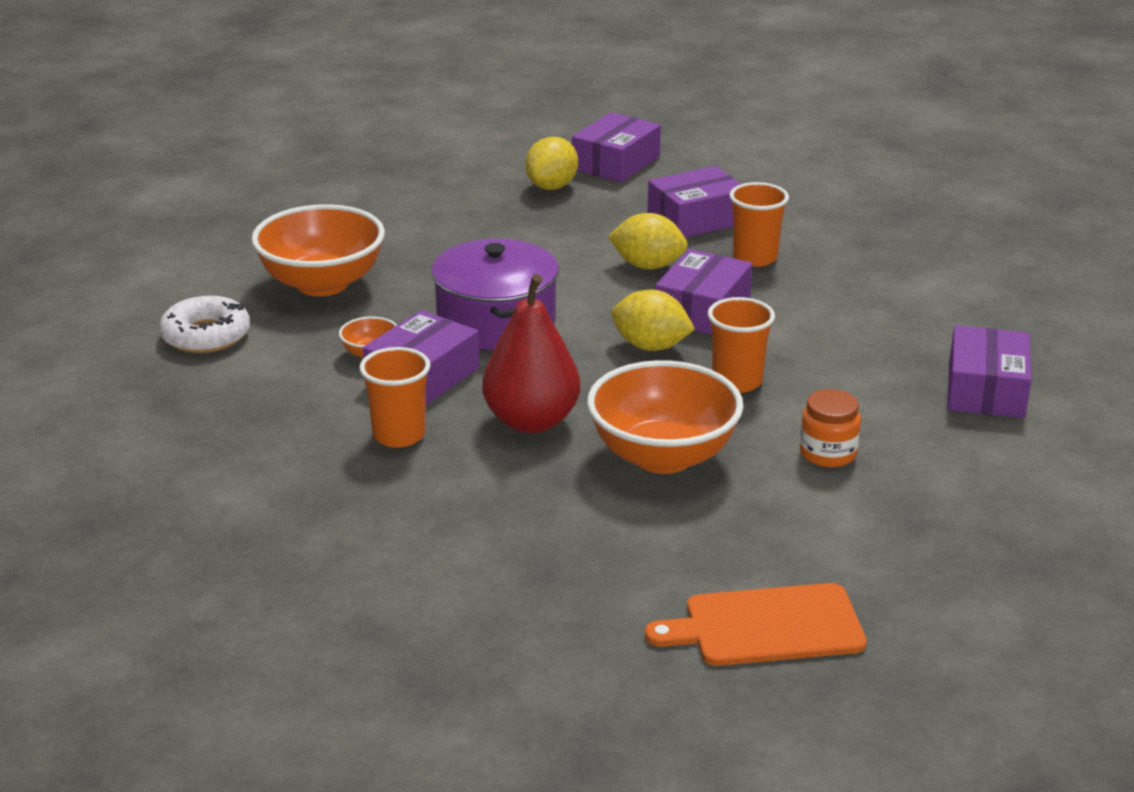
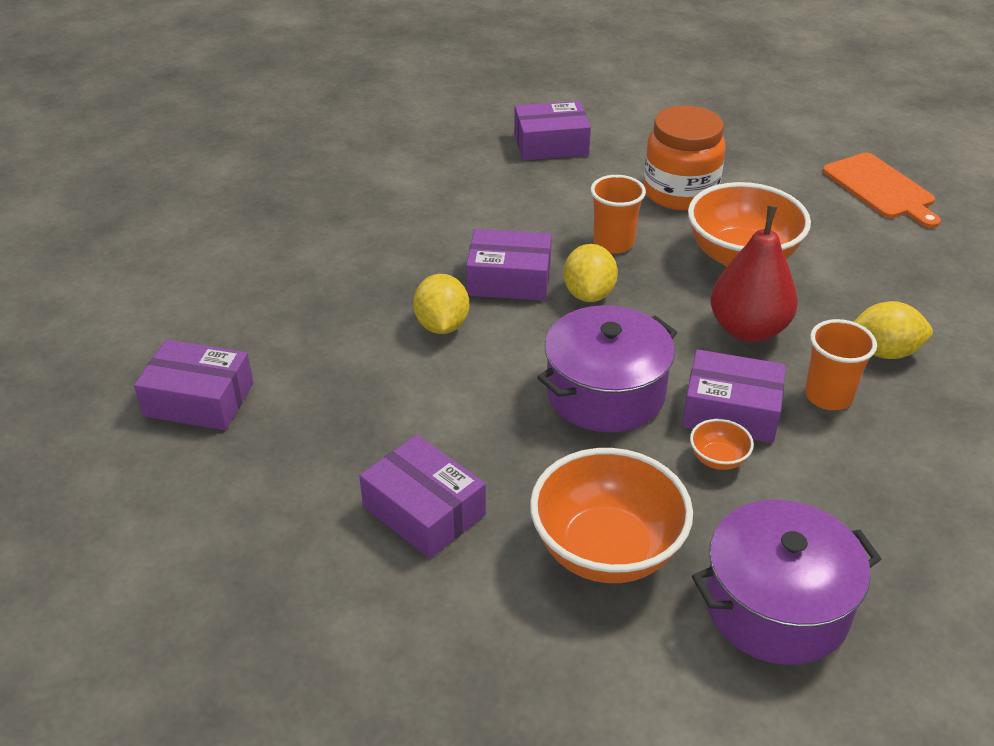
camera: 110 degrees left, 10 degrees up
white donut [159,296,250,353] -> purple pot [692,500,881,665]
yellow lemon [525,137,578,190] -> yellow lemon moved to [853,301,933,359]
purple box [648,166,740,238] -> purple box moved to [359,435,486,559]
orange cup [729,182,789,267] -> none
orange jar [800,389,861,467] -> orange jar [643,106,725,211], size x1.82

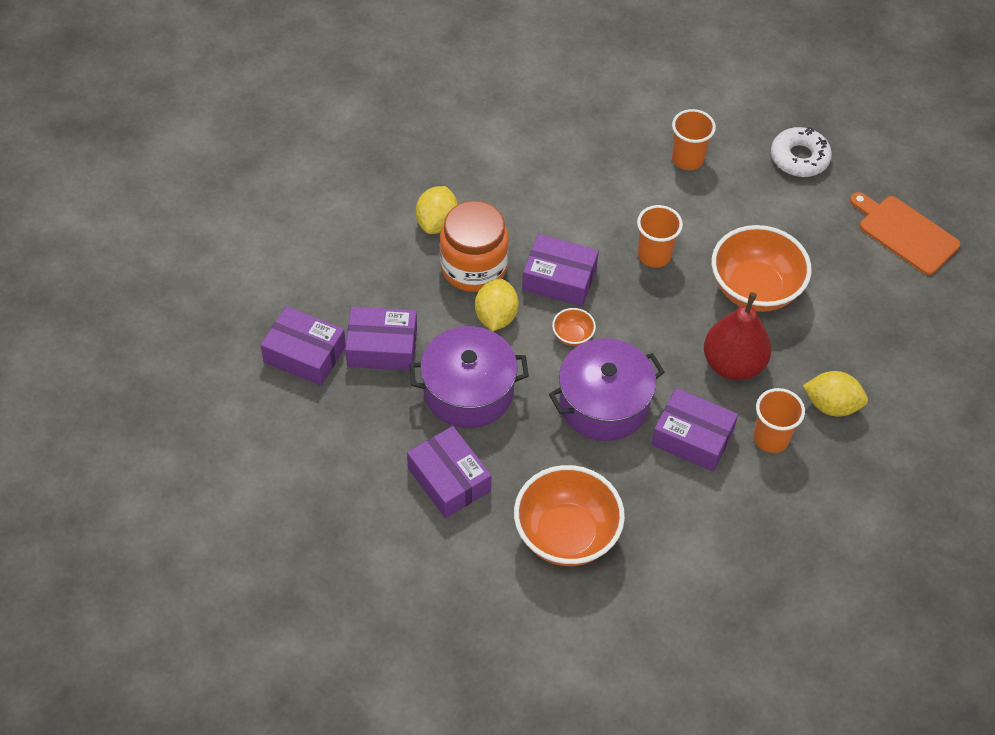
camera: 10 degrees right, 15 degrees up
purple box [514,101,591,161] -> purple box moved to [345,307,417,371]
yellow lemon [563,244,618,302] -> yellow lemon moved to [416,186,458,234]
orange jar [643,106,725,211] -> orange jar moved to [440,201,509,292]
orange bowl [690,419,754,470] -> orange bowl moved to [552,308,596,346]
purple pot [692,500,881,665] -> purple pot moved to [409,326,529,428]
orange cutting board [823,153,941,228] -> orange cutting board turned 150 degrees clockwise [850,192,960,275]
none -> orange cup [672,109,716,170]
none -> white donut [771,127,832,177]

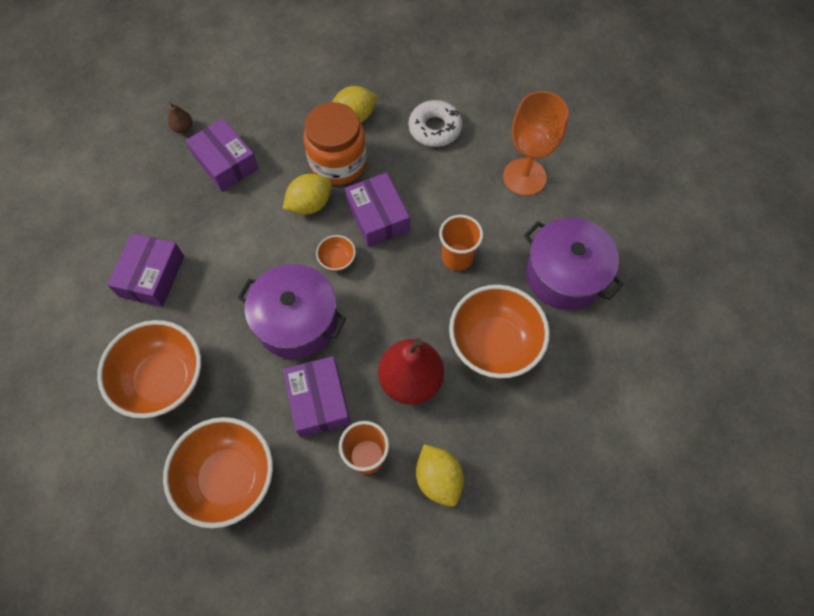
camera: 50 degrees right, 10 degrees up
purple box [261,306,346,386] -> brown pear [168,102,192,133]
purple pot [409,326,529,428] -> purple pot moved to [524,218,623,310]
orange cup [672,109,716,170] -> none
white donut [771,127,832,177] -> white donut moved to [409,100,462,147]
orange cutting board [850,192,960,275] -> none
none -> orange bowl [163,417,273,528]
none -> orange goblet [503,91,569,196]

